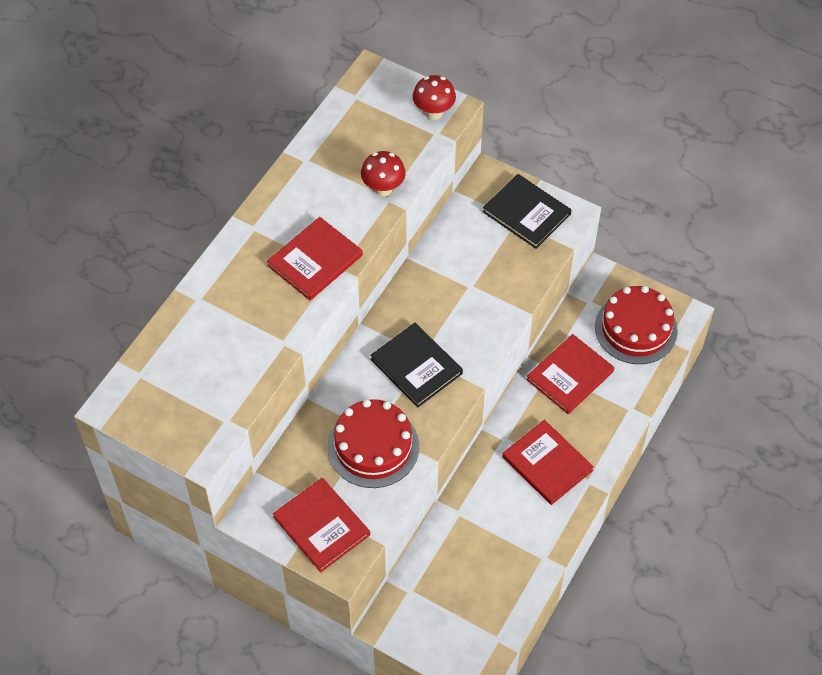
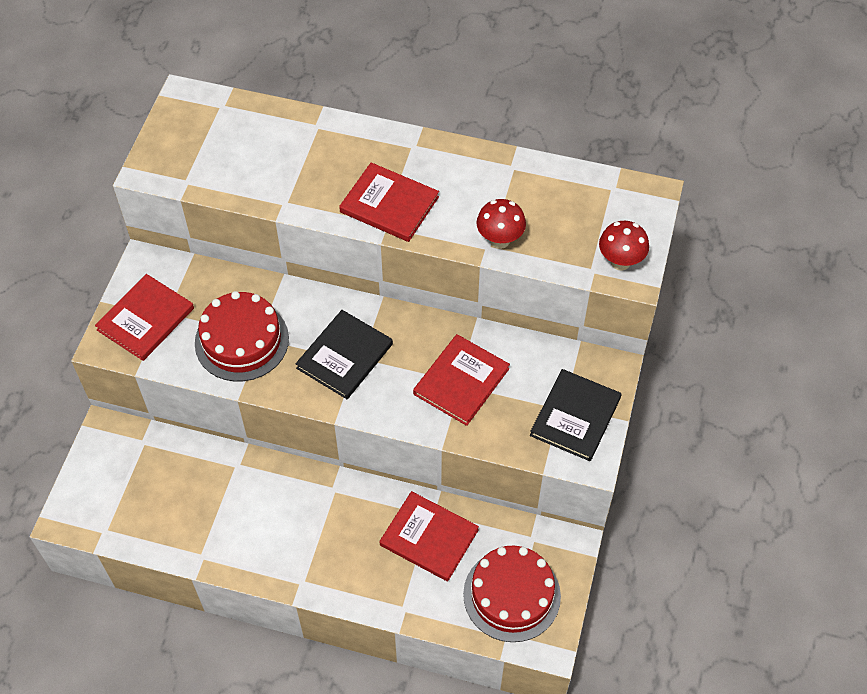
camera: 75 degrees right, 0 degrees up
red book [502,420,594,505] -> red book moved to [413,334,510,426]

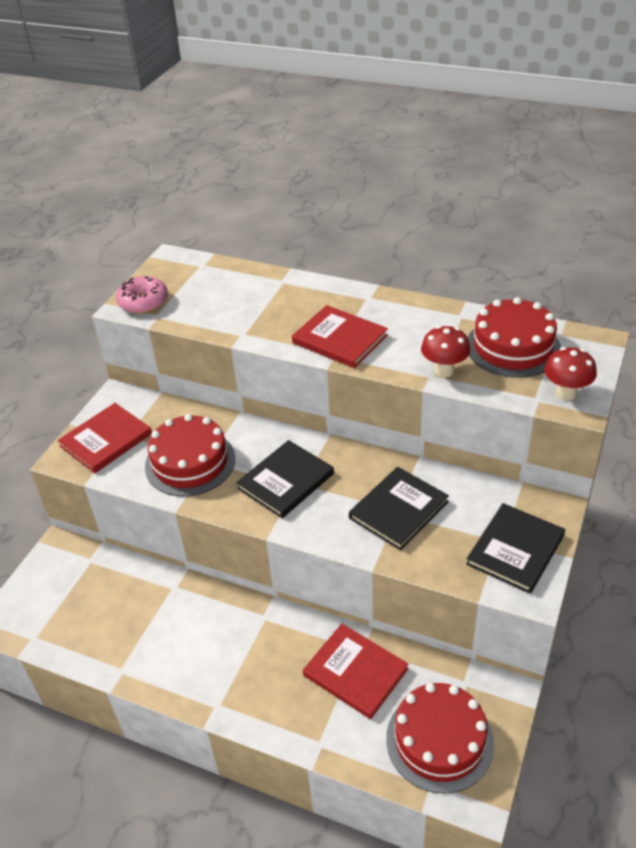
camera: 10 degrees right, 15 degrees down
red book [413,334,510,426] -> black book [349,467,449,550]
none -> pink donut [116,276,168,314]
none -> red cake [467,297,561,378]

